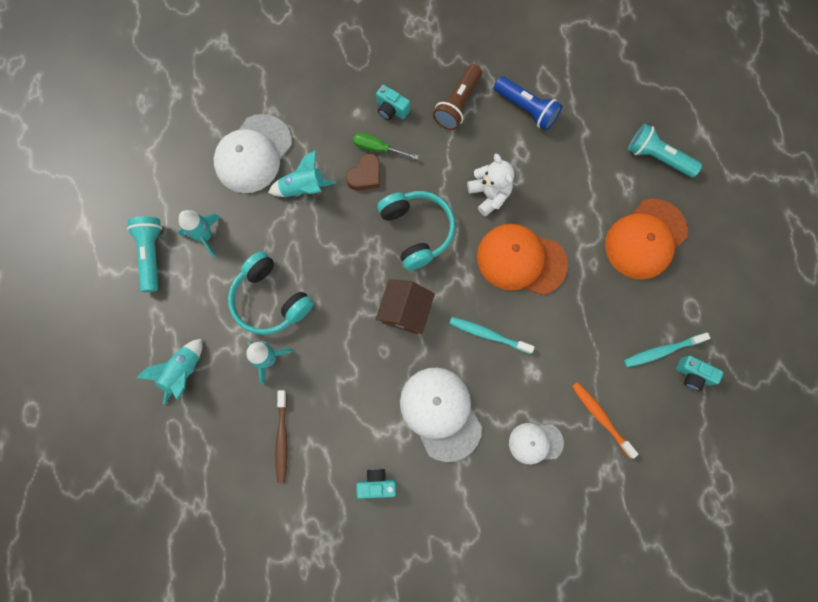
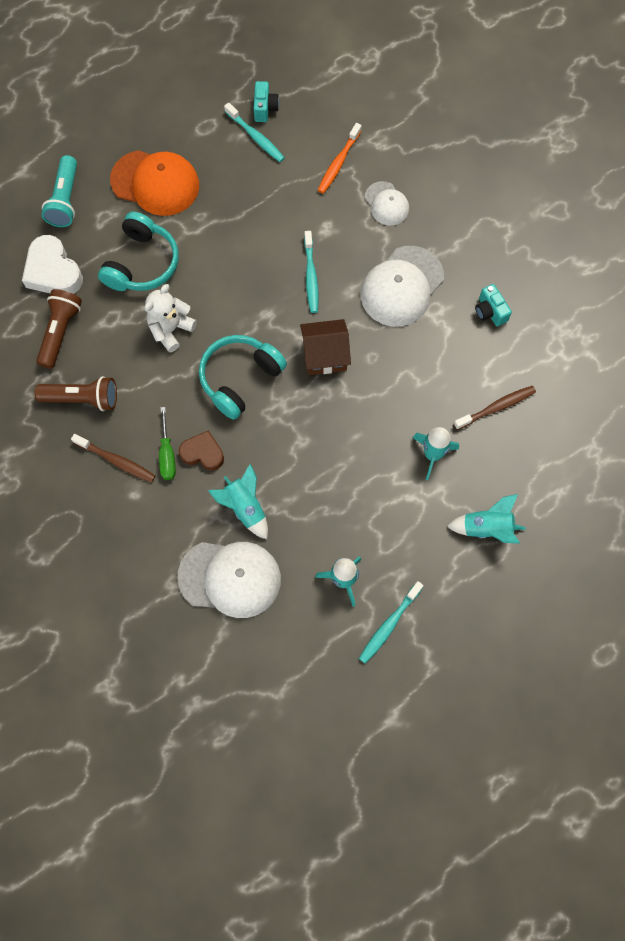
camera: 115 degrees left, 5 degrees down
turquoise flashlight [127,216,162,292] -> turquoise toothbrush [359,581,424,664]
turquoise headphones [228,251,314,335] -> turquoise headphones moved to [98,212,179,291]
turquoise camera [376,85,410,120] -> brown toothbrush [71,434,155,483]
orange cap [477,224,568,295] -> none
blue flashlight [494,76,562,130] -> brown flashlight [36,289,82,369]
none -> white heart [22,235,83,294]

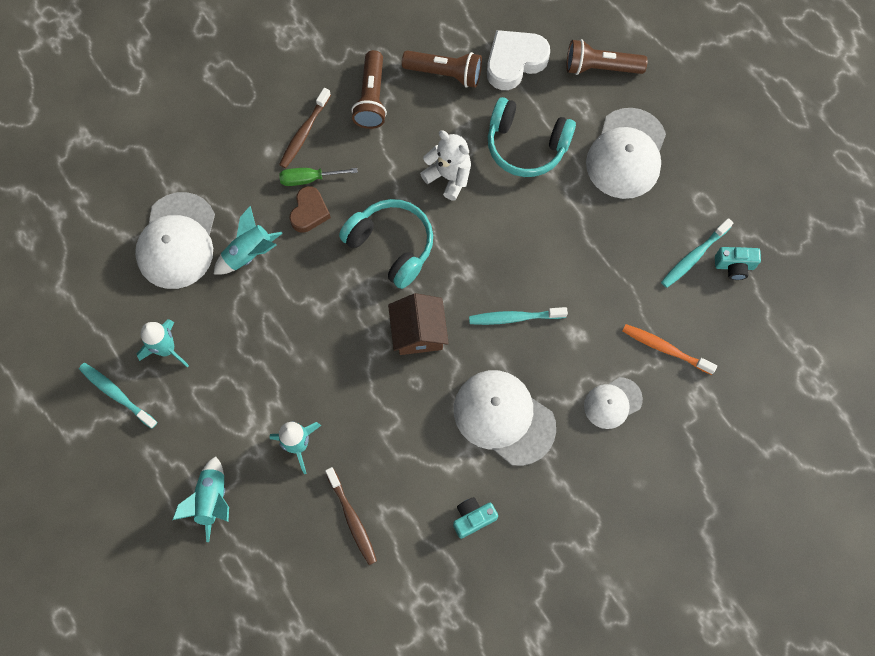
camera: 90 degrees right, 0 degrees up
turquoise flashlight [41,155,77,227] -> brown flashlight [566,39,648,75]
orange cap [110,150,199,216] -> white cap [586,108,666,199]

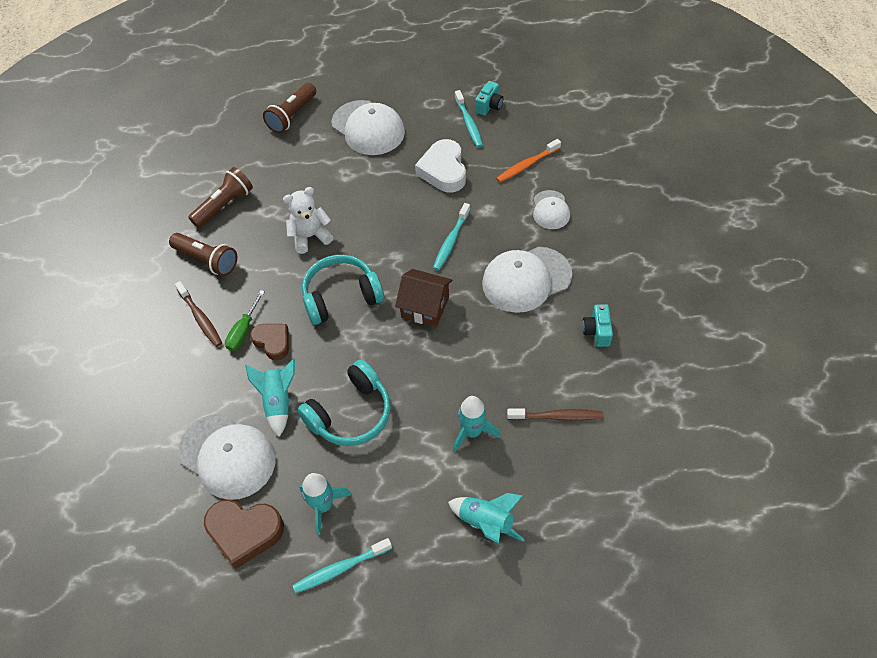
camera: 60 degrees left, 15 degrees down
white heart [487,30,550,90] -> white heart moved to [415,139,466,192]
turquoise headphones [488,97,576,177] -> turquoise headphones moved to [297,360,391,446]
none -> brown heart [204,500,284,569]

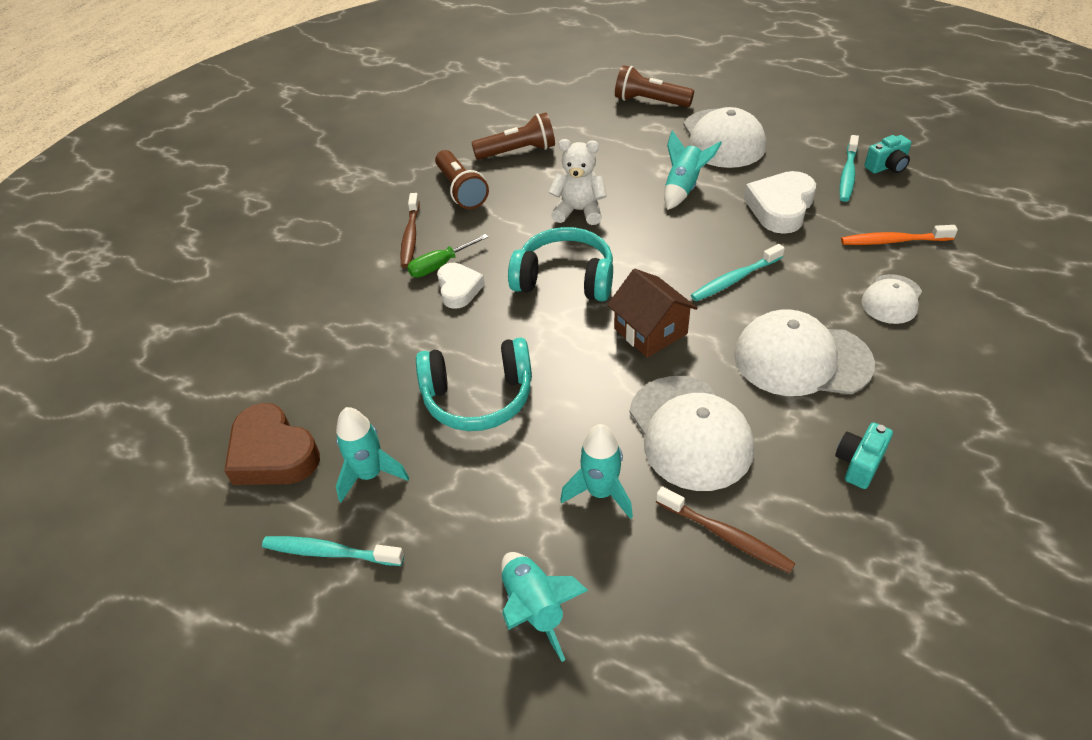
camera: 35 degrees right, 10 degrees down
white cap [178,414,276,500] -> white cap moved to [629,376,754,491]
turquoise rocket [245,359,295,437] -> turquoise rocket moved to [664,130,722,210]
brown heart [250,324,289,360] -> white heart [437,263,485,309]
brown flashlight [263,83,316,133] -> brown flashlight turned 45 degrees clockwise [615,65,694,107]

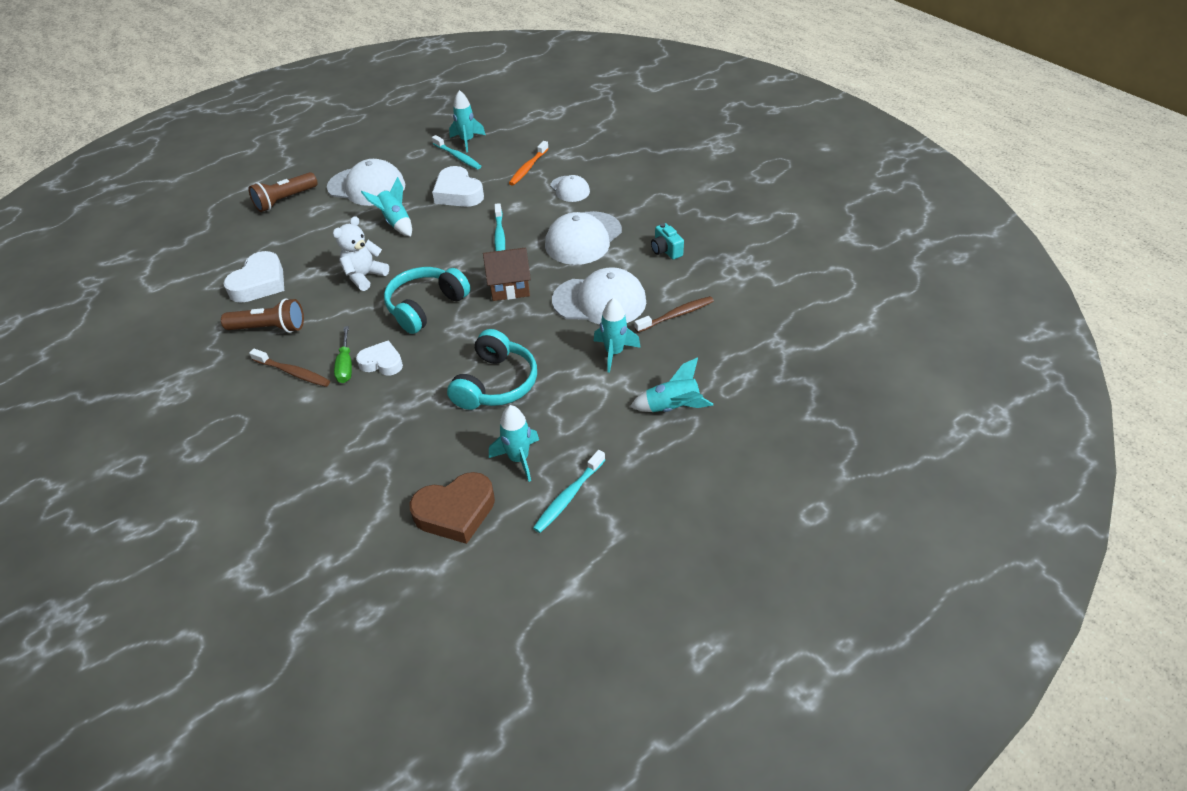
camera: 65 degrees left, 0 degrees up
brown flashlight [471,113,555,160] -> white heart [223,251,284,303]
turquoise camera [864,135,912,174] -> turquoise rocket [449,90,486,152]

